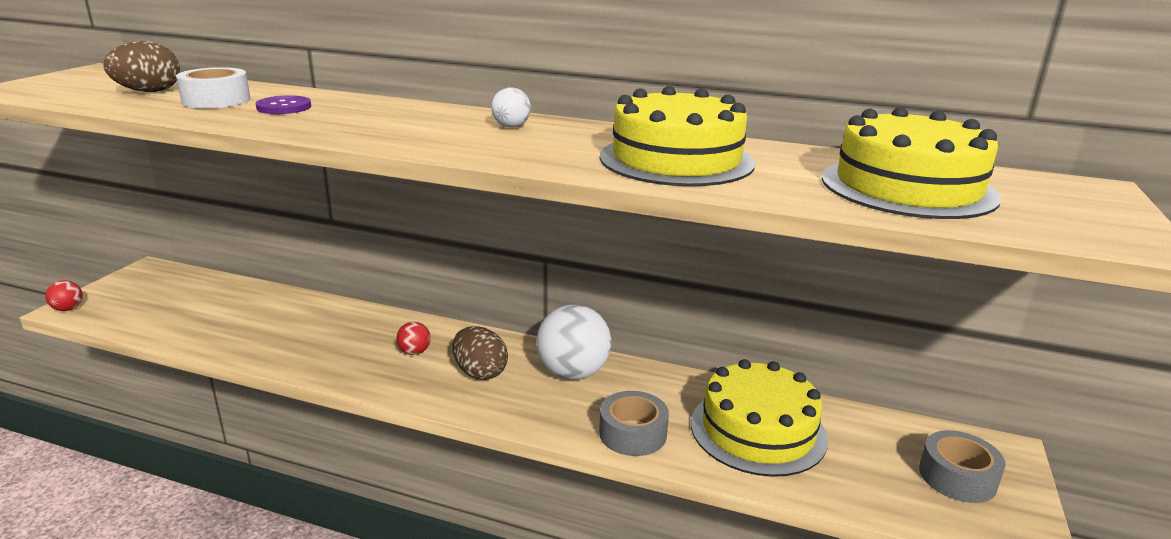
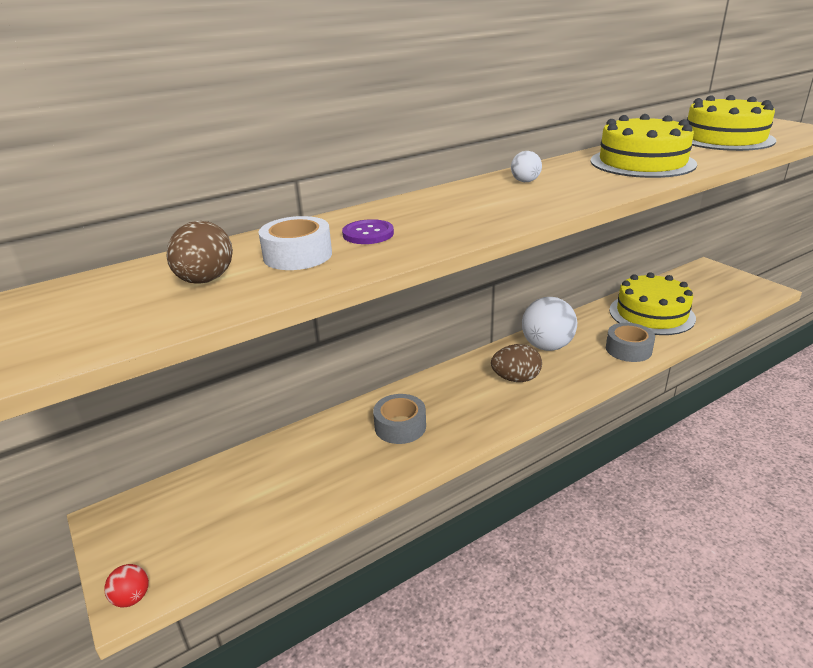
camera: 50 degrees left, 5 degrees up
red ball [396,322,431,355] -> none
grey tape [919,430,1005,503] -> grey tape moved to [373,394,426,444]

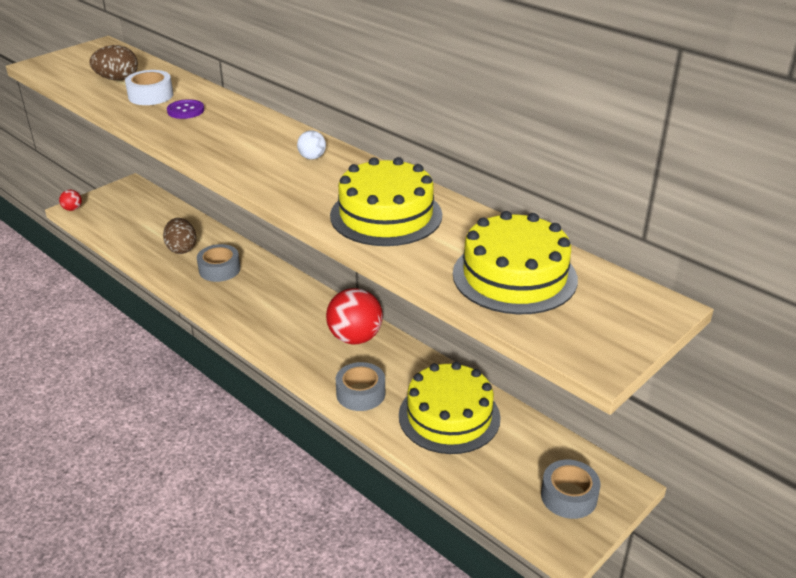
camera: 75 degrees right, 5 degrees up
brown egg [491,344,542,382] -> brown egg moved to [163,218,196,254]
white ball [522,297,577,351] -> red ball [326,288,383,344]
none -> grey tape [541,460,600,519]

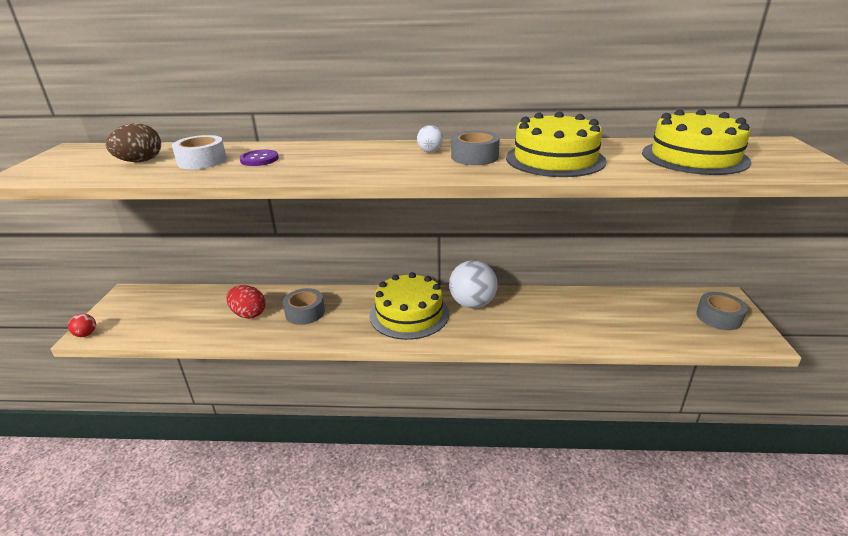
camera: 40 degrees left, 5 degrees down
brown egg [163,218,196,254] -> red egg [226,285,265,319]
red ball [326,288,383,344] -> white ball [449,260,498,308]
grey tape [336,362,385,411] -> grey tape moved to [451,131,500,165]
yellow cake [399,362,501,454] -> yellow cake moved to [370,272,449,340]

